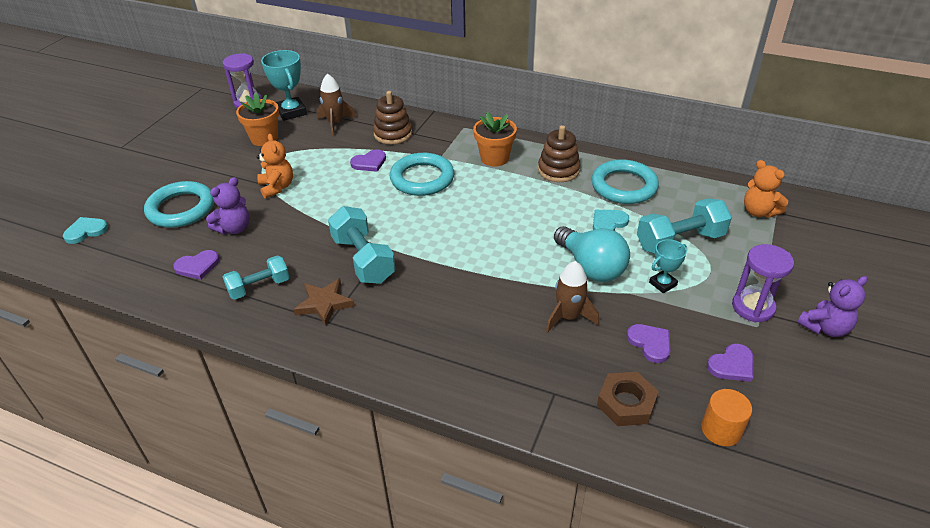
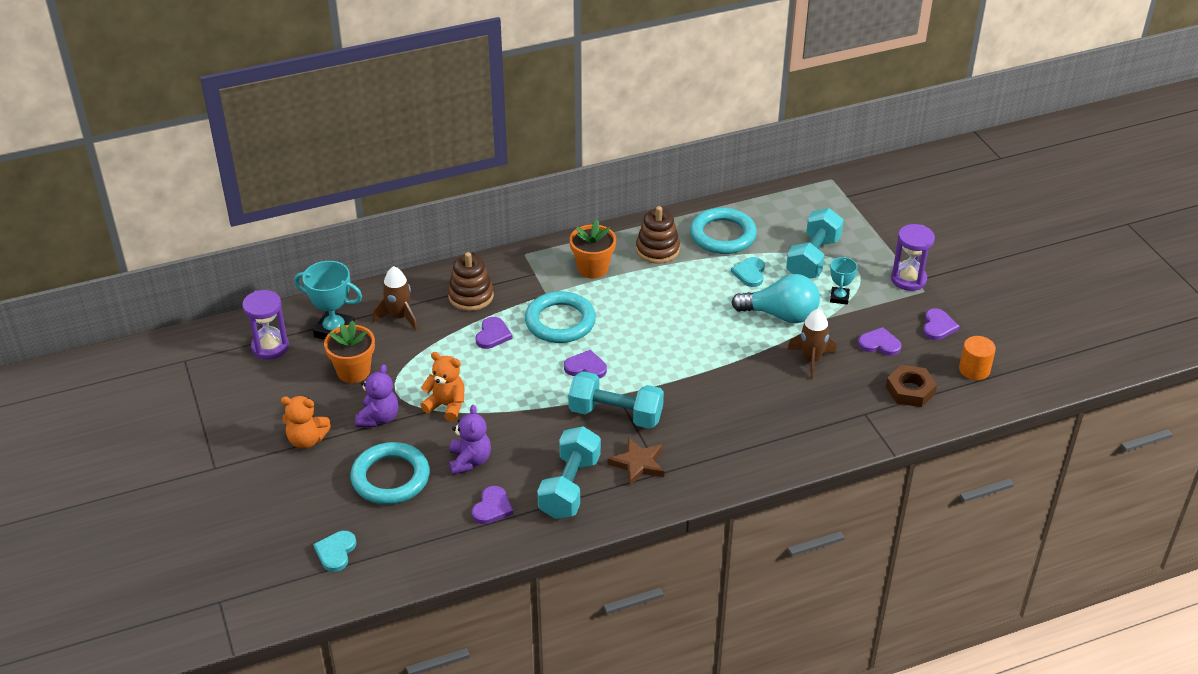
camera: 45 degrees left, 0 degrees up
turquoise dumbbell [223,256,290,300] -> turquoise dumbbell [537,426,601,519], size x1.52
orange teddy bear [744,160,788,218] -> orange teddy bear moved to [281,396,331,449]
purple teddy bear [797,276,867,337] -> purple teddy bear moved to [355,364,398,427]
none -> purple heart [564,350,607,378]

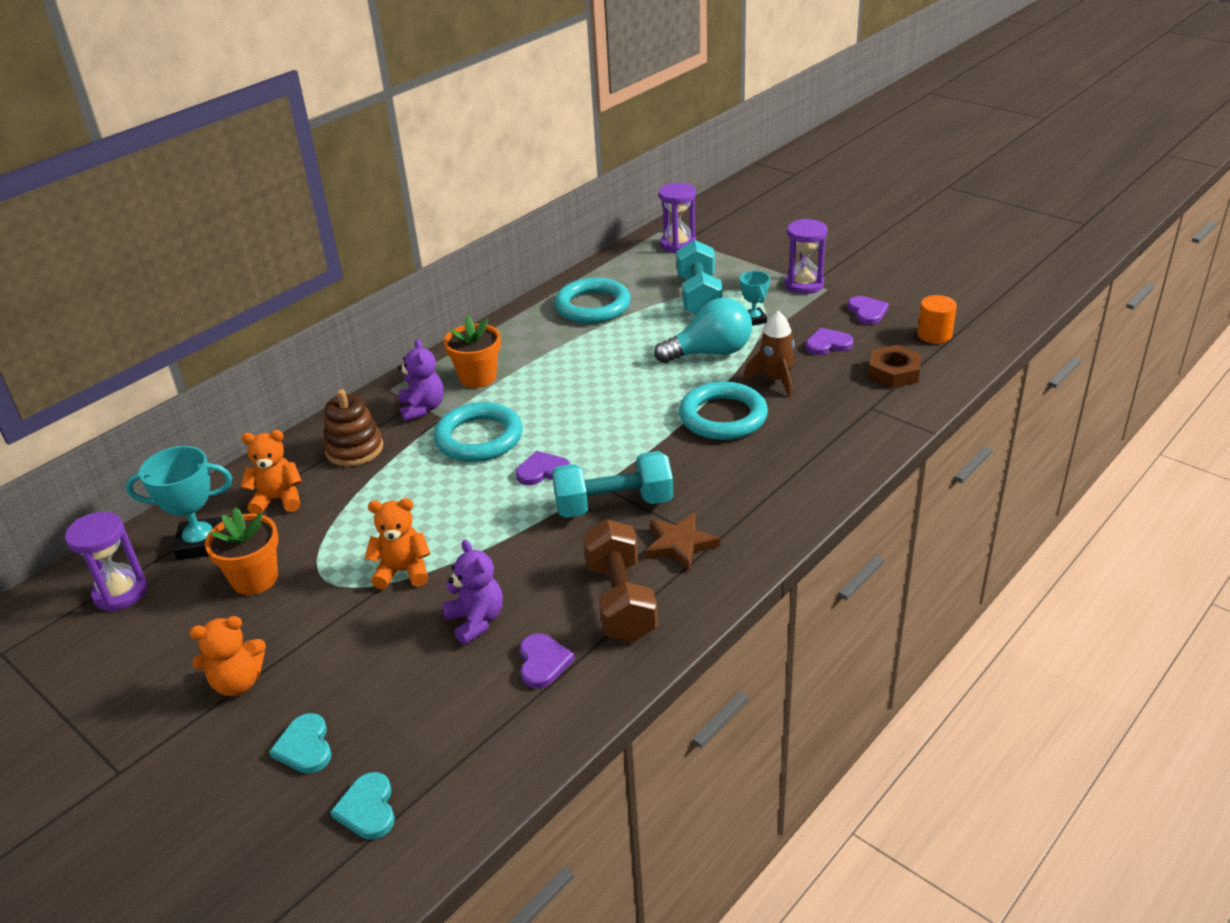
camera: 25 degrees left, 5 degrees down
turquoise ring [351,442,430,504] -> turquoise ring moved to [679,382,768,440]
purple teddy bear [355,364,398,427] -> purple teddy bear moved to [398,339,444,422]
brown rocket [373,266,418,331] -> orange teddy bear [240,430,302,514]
purple heart [476,317,513,349] -> none
turquoise dumbbell [537,426,601,519] -> brown dumbbell [583,519,658,642]
brown stacking toy [636,206,680,264] -> none
turquoise heart [731,257,765,287] -> turquoise heart moved to [269,713,331,774]
none -> purple hourglass [659,183,696,253]

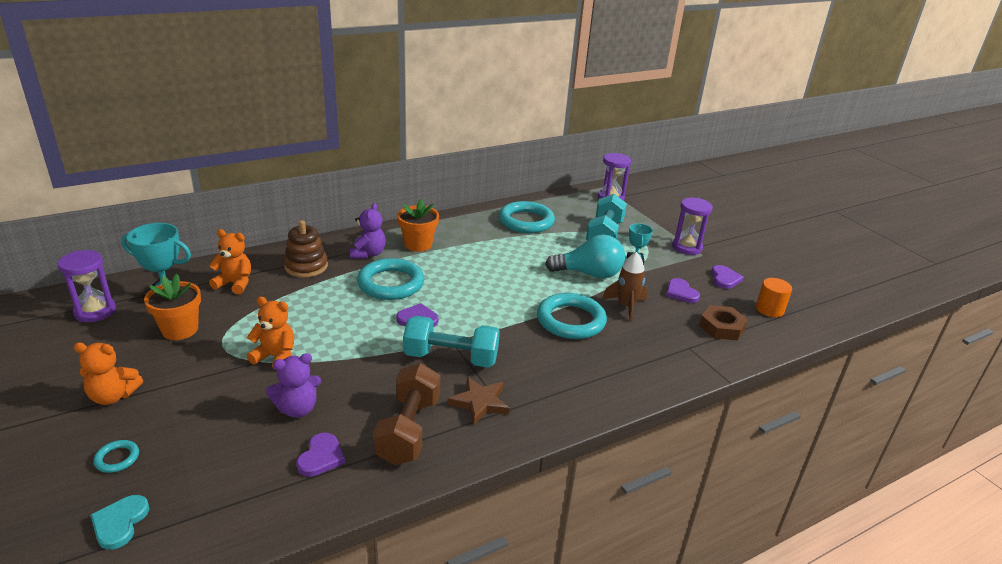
camera: 15 degrees right, 5 degrees down
turquoise heart [269,713,331,774] -> turquoise ring [93,440,139,473]
purple teddy bear [442,540,503,645] -> purple teddy bear turned 75 degrees clockwise [266,353,321,418]
purple heart [805,328,853,355] -> purple heart turned 120 degrees counterclockwise [666,278,700,303]

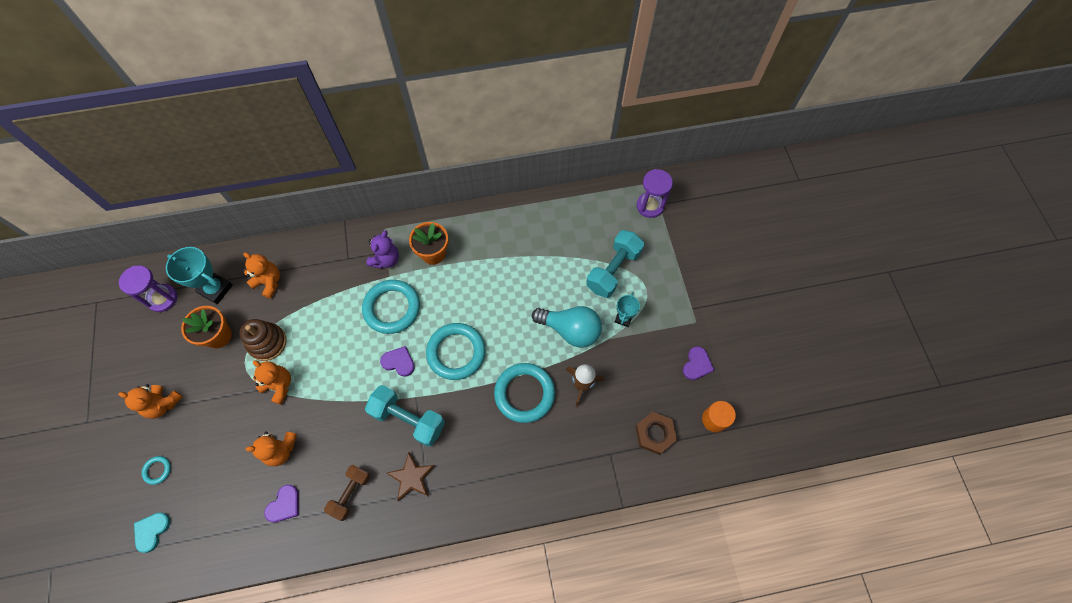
camera: 20 degrees right, 35 degrees up
purple teddy bear [266,353,321,418] -> orange teddy bear [246,431,297,466]
brown stacking toy [284,220,328,278] -> brown stacking toy moved to [239,319,287,361]
brown dumbbell [373,363,440,465] -> brown dumbbell [324,465,371,521], size x0.66
turquoise ring [499,201,555,233] -> turquoise ring moved to [426,323,486,380]
purple heart [666,278,700,303] -> none
purple hourglass [672,198,713,255] -> none

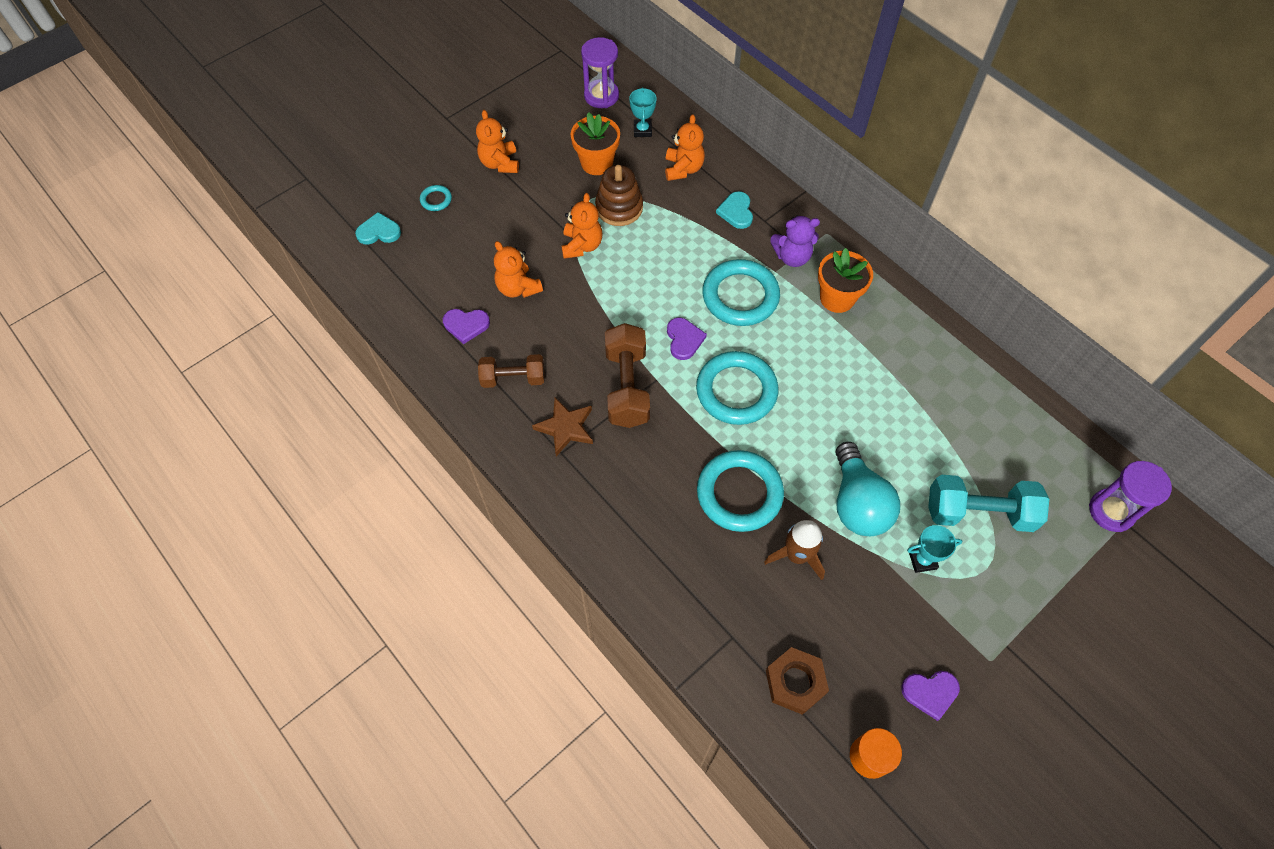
camera: 60 degrees right, 5 degrees down
turquoise trophy [166,247,233,304] -> turquoise trophy [629,87,657,137], size x0.59
turquoise dumbbell [365,385,445,447] -> brown dumbbell [605,323,650,428]
none -> turquoise heart [716,191,753,229]

